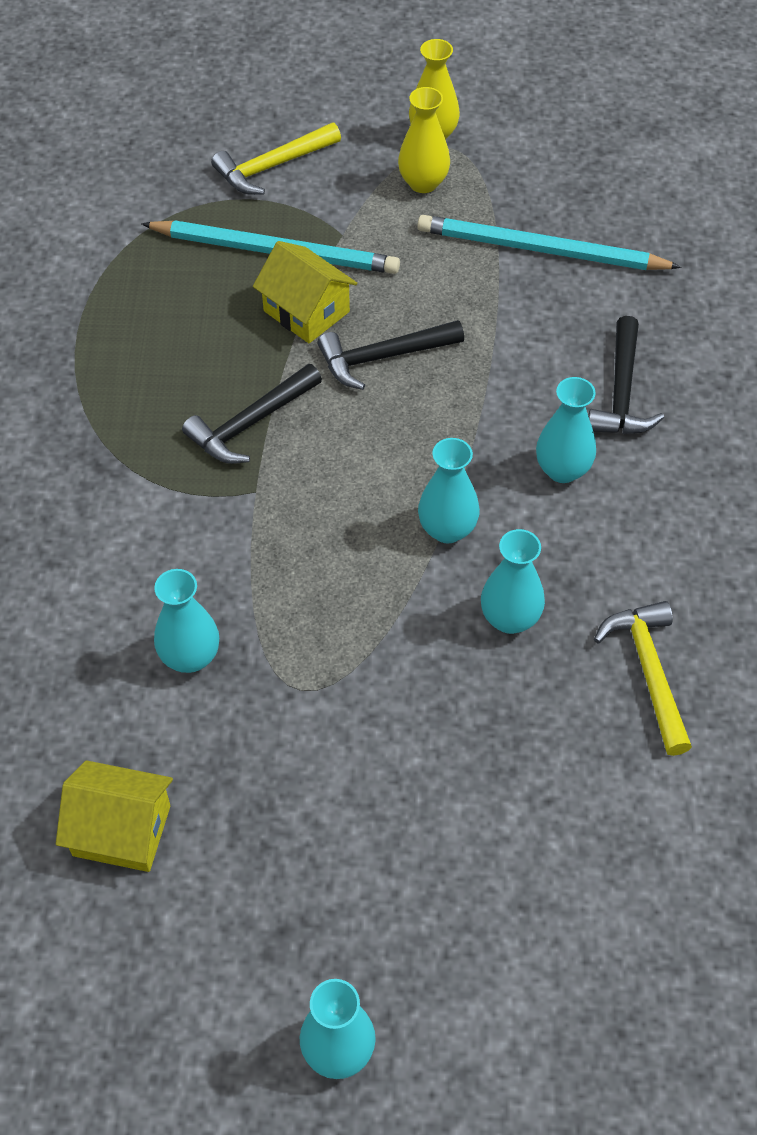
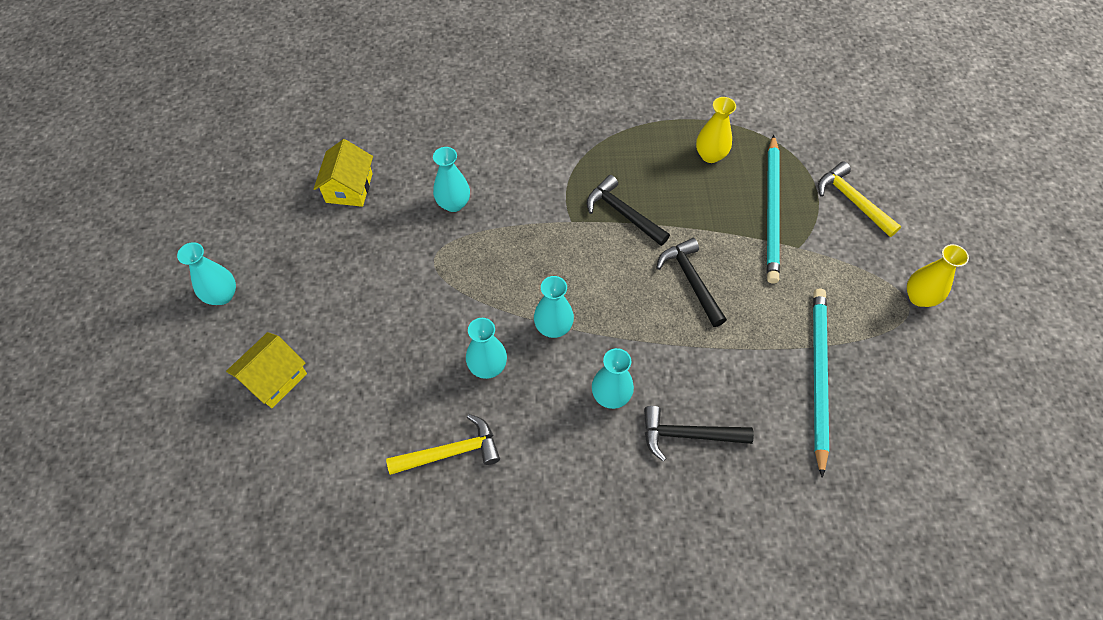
camera: 85 degrees right, 5 degrees up
yellow house [253,241,357,343] -> yellow house moved to [226,332,307,408]
yellow vase [398,87,450,193] -> yellow vase moved to [696,97,736,163]

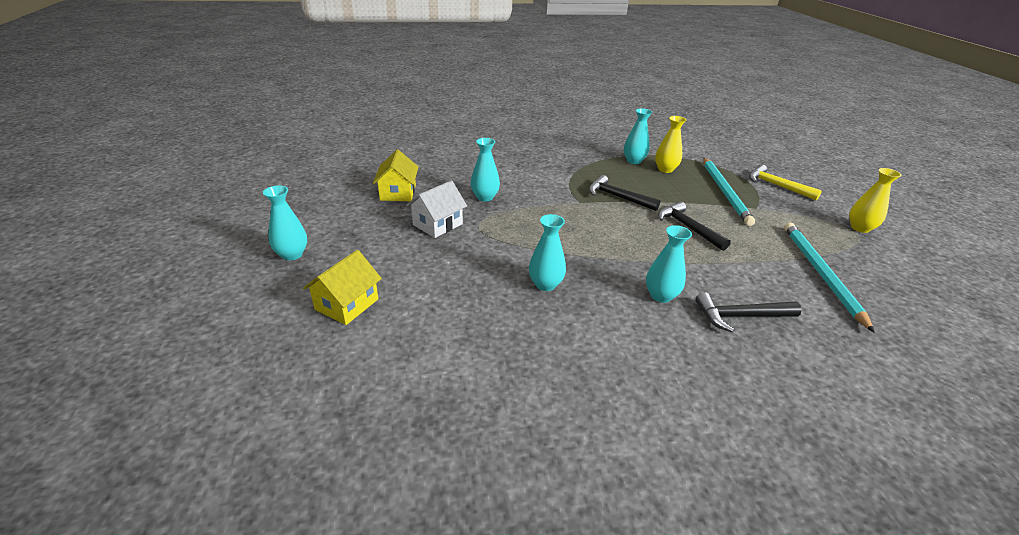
camera: 10 degrees left, 25 degrees down
yellow hammer [386,414,500,475] -> none
turquoise vase [534,276,574,338] -> turquoise vase moved to [624,108,652,164]
none -> white house [406,180,467,238]

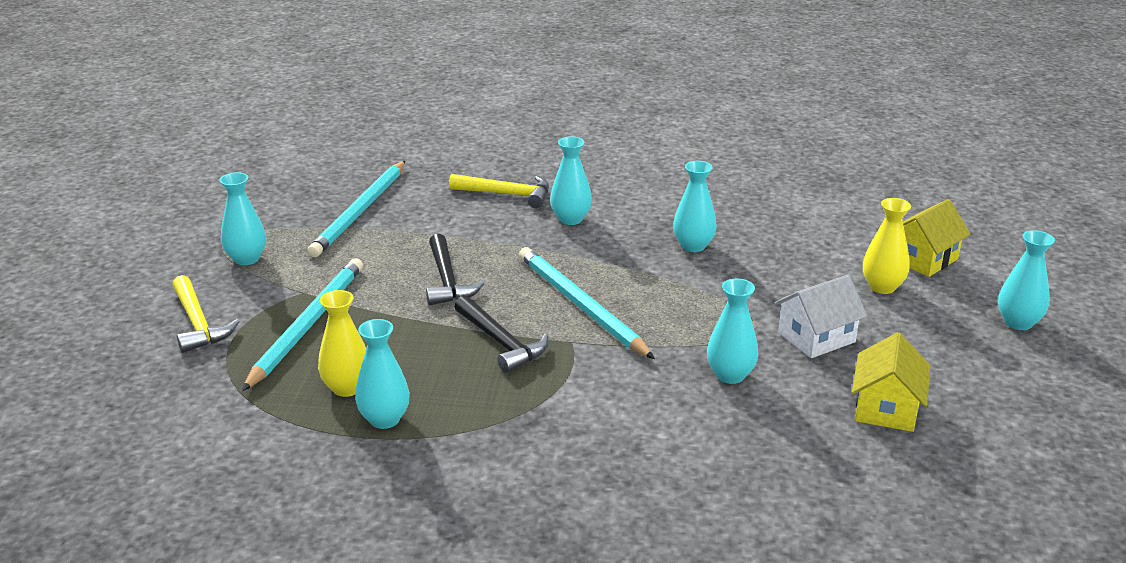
camera: 160 degrees left, 5 degrees down
black hammer [696,292,801,332] -> yellow hammer [449,174,549,208]
yellow vase [849,168,901,233] -> yellow vase moved to [863,198,911,294]
none -> turquoise vase [220,172,266,265]
none -> turquoise pencil [519,247,655,359]

